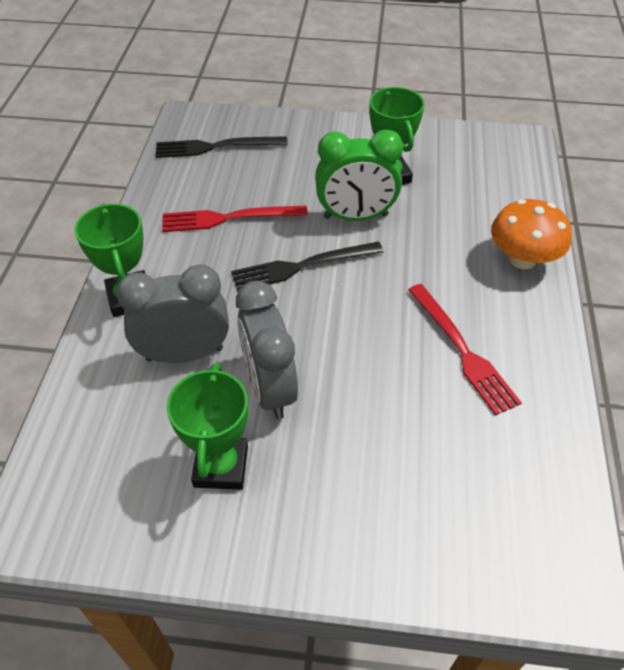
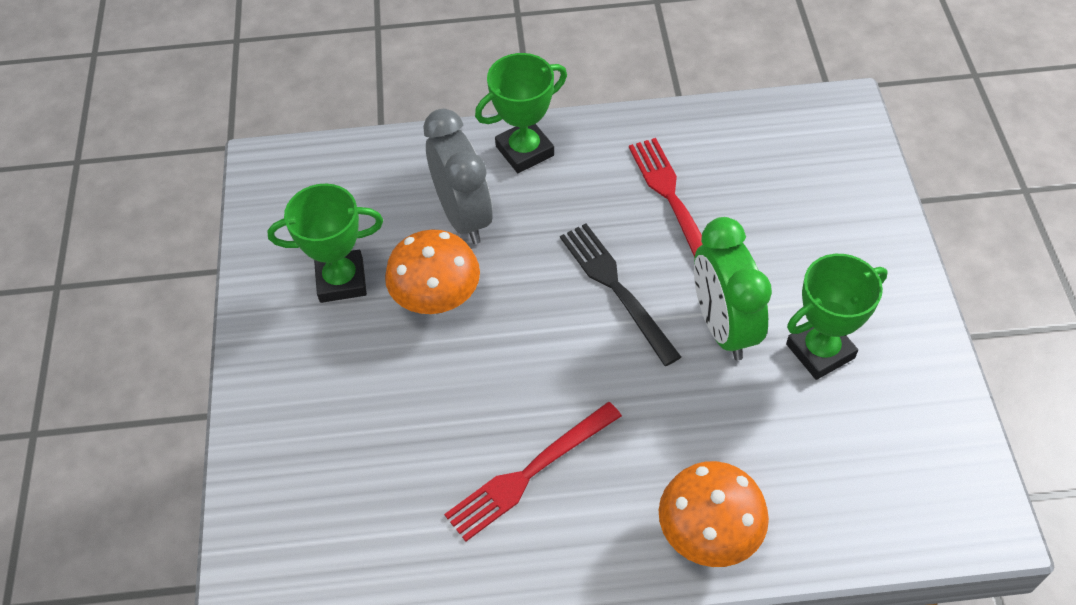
camera: 80 degrees right, 5 degrees up
black fork [156,136,288,158] -> none
grey clock [236,281,298,419] -> orange mushroom [385,230,480,314]

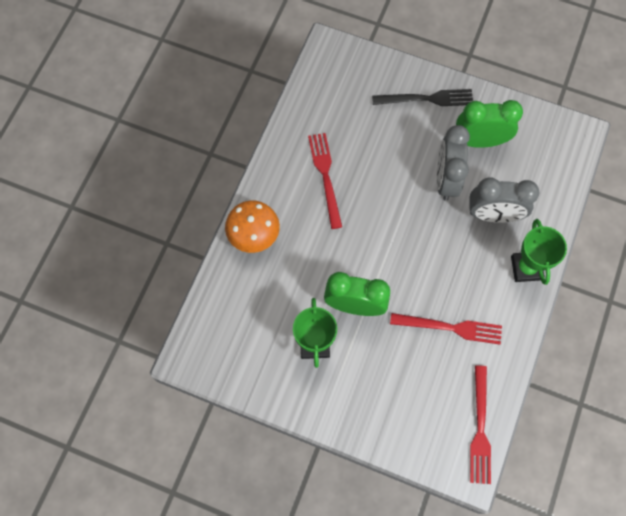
camera: 115 degrees right, 15 degrees up
green trophy [267,184,383,303] -> green clock [456,100,523,148]
orange mushroom [385,230,480,314] -> grey clock [437,125,470,201]
black fork [560,223,681,366] -> black fork moved to [372,89,473,106]
none -> red fork [470,365,491,484]

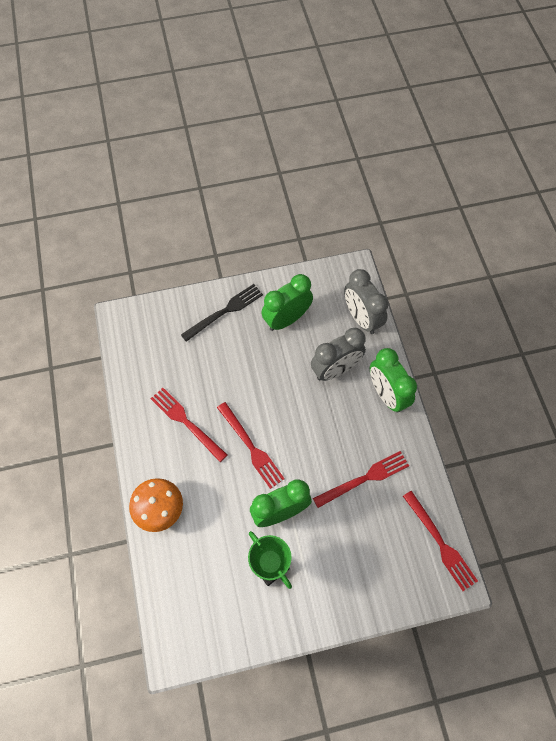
camera: 35 degrees left, 5 degrees down
grey clock [437,125,470,201] -> grey clock moved to [344,269,388,334]
green trophy [511,219,567,285] -> green clock [370,348,417,413]
none -> red fork [217,402,285,489]

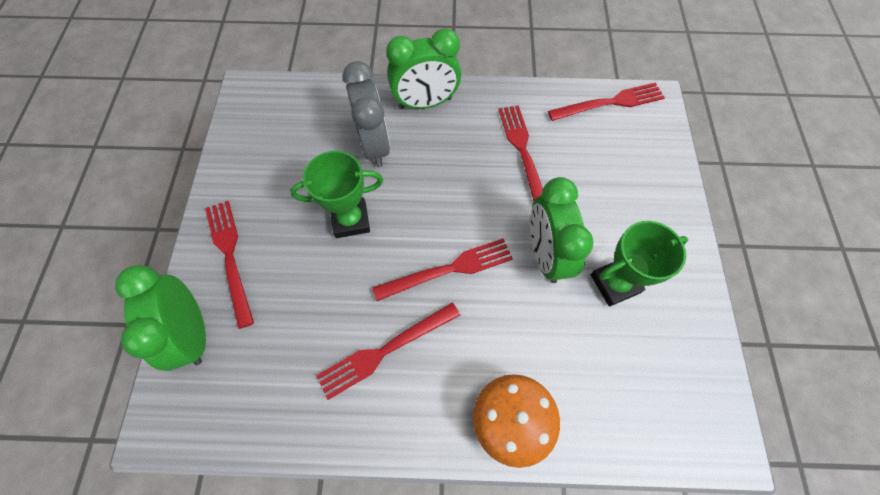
camera: 75 degrees left, 0 degrees up
black fork [181,284,263,342] -> red fork [205,201,254,329]
green clock [261,274,313,331] -> green clock moved to [115,265,206,371]
grey clock [344,269,388,334] -> none
none -> green trophy [290,151,383,238]

